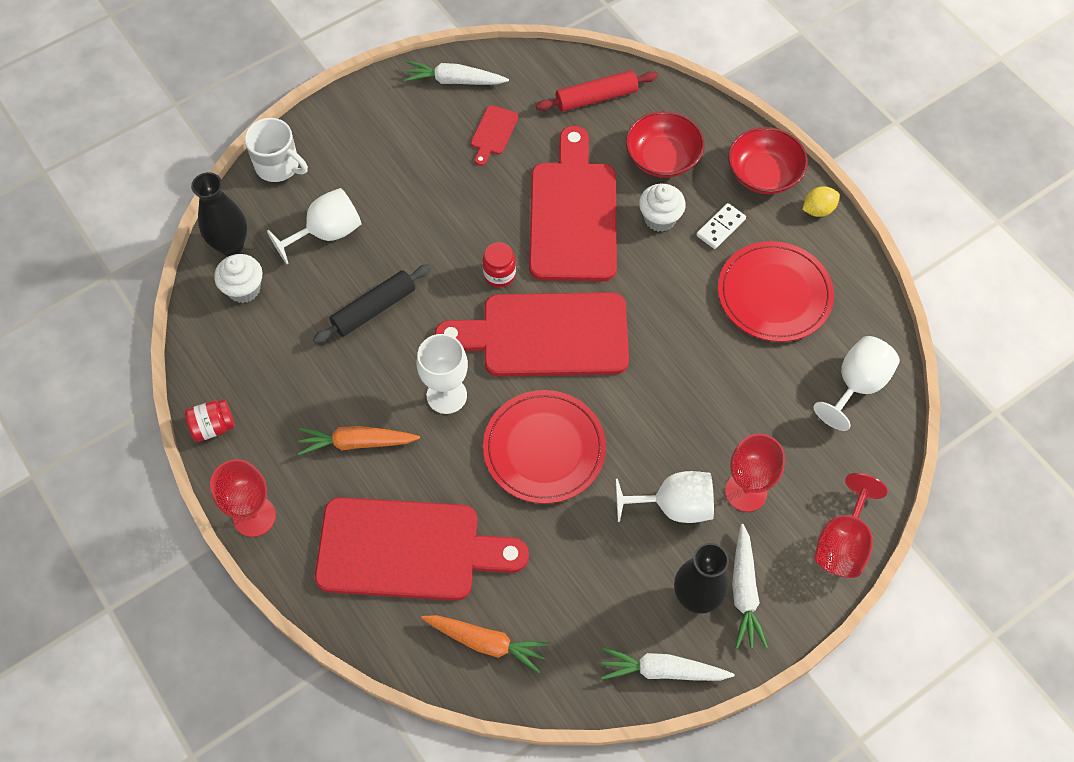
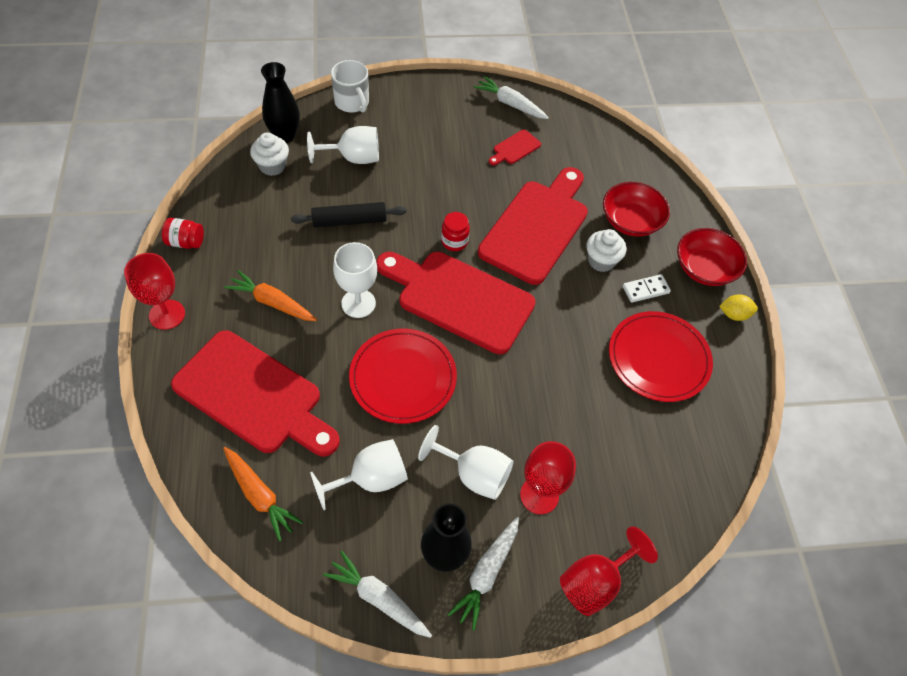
camera: 25 degrees right, 5 degrees down
red rolling pin [536,70,658,112] -> none
white goblet [813,336,900,431] -> white goblet moved to [310,439,408,510]

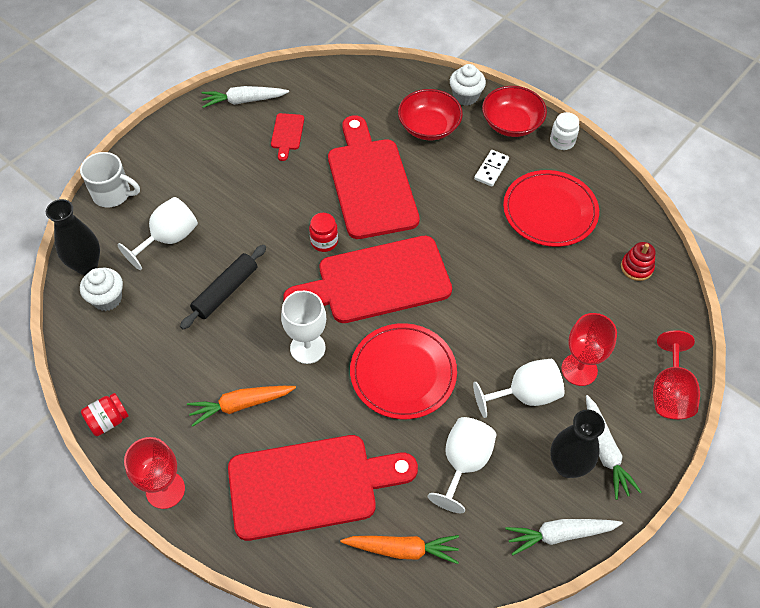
camera: 40 degrees left, 0 degrees up
white cupcake [586,229,626,272] -> white cupcake moved to [450,64,486,106]
yellow lemon [719,294,758,321] -> white jar [550,112,579,150]
none -> red stacking toy [621,242,656,281]

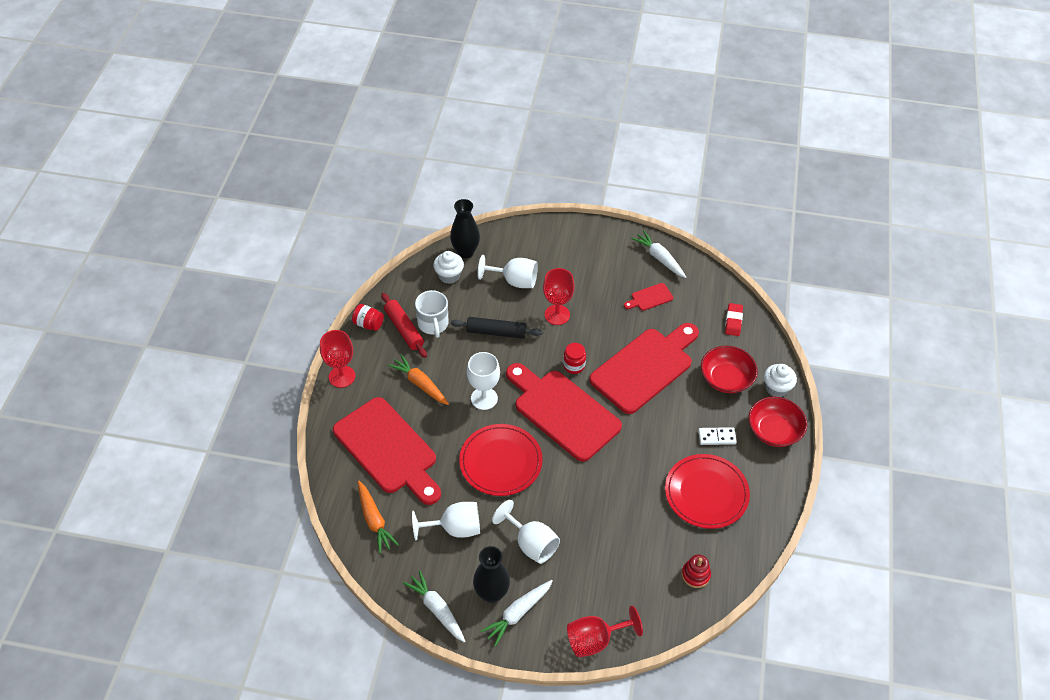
camera: 60 degrees right, 5 degrees down
white mug [80,152,140,208] -> white mug moved to [415,290,449,338]
white jar [550,112,579,150] -> none
red goblet [561,313,617,386] -> red goblet moved to [543,268,575,325]
none -> red rolling pin [381,293,427,358]
none -> red eraser [725,303,743,336]

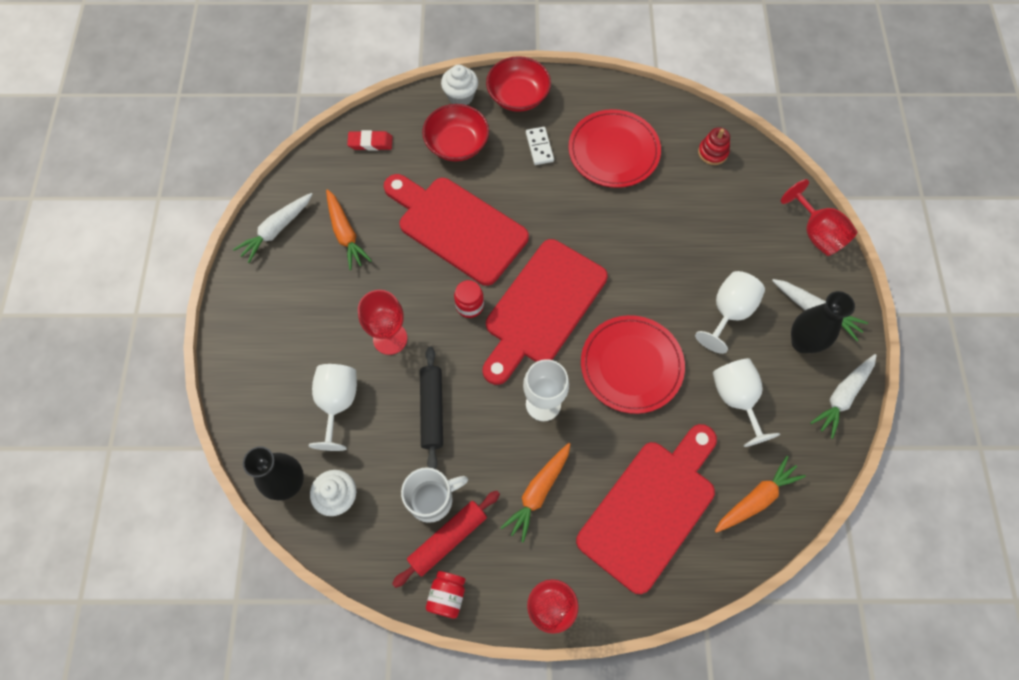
camera: 100 degrees left, 15 degrees up
red cutting board [624,283,673,311] -> orange carrot [326,189,372,270]

